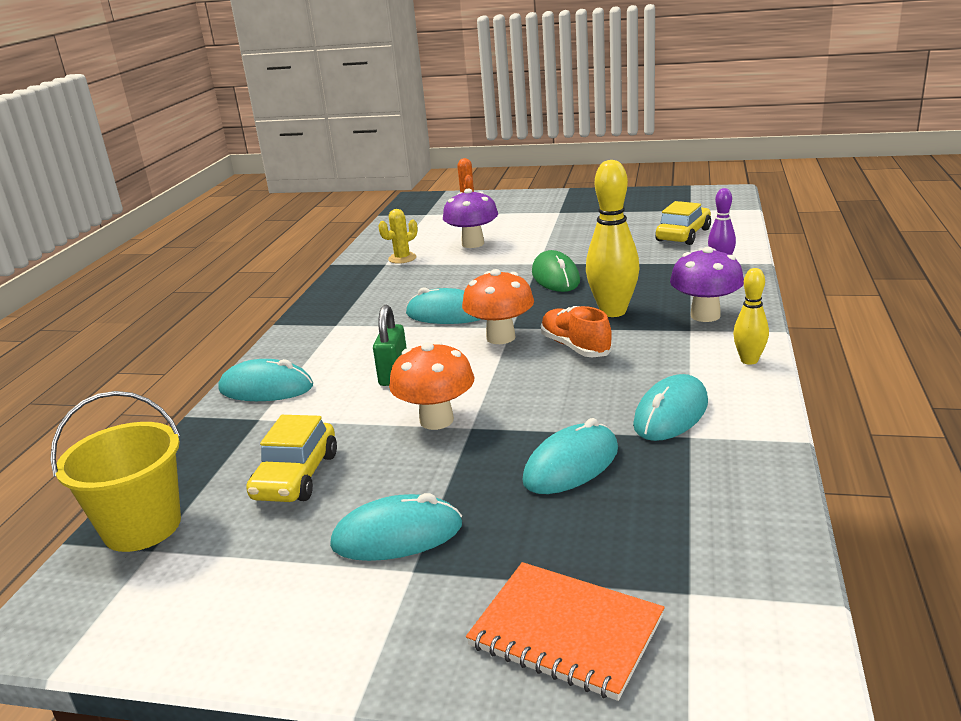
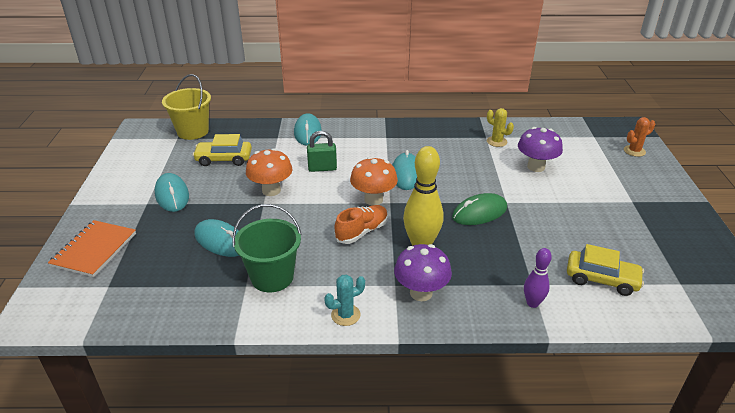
camera: 75 degrees right, 10 degrees up
turquoise mouse [633,374,708,441] -> green bucket [232,204,302,292]
yellow bowling pin [733,268,769,365] -> turquoise cactus [324,275,365,326]

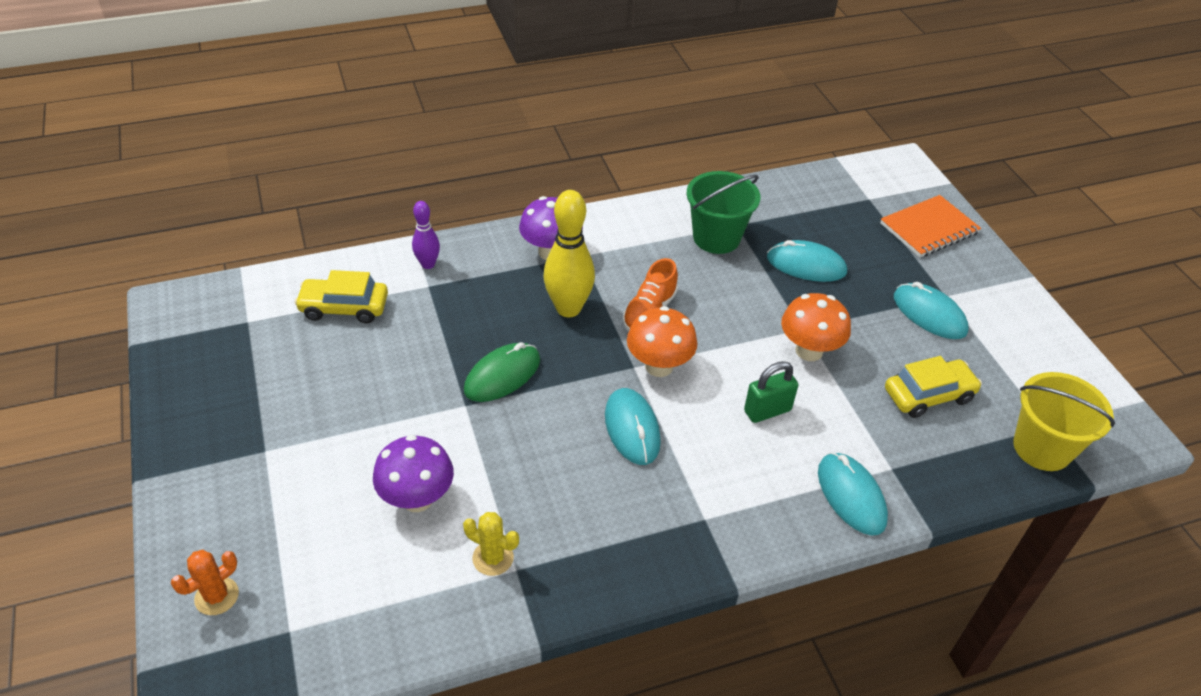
camera: 160 degrees right, 10 degrees up
orange notebook [48,220,136,277] -> orange notebook turned 60 degrees clockwise [880,195,981,257]
turquoise cactus [324,275,365,326] -> none

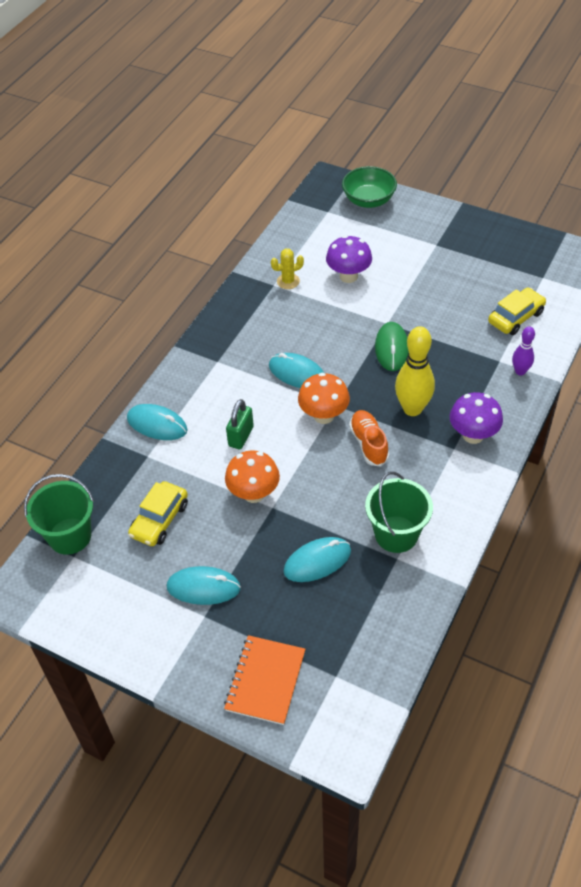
camera: 140 degrees right, 5 degrees up
orange cactus [171,550,239,615] -> green bowl [342,166,397,208]
yellow bucket [1013,372,1115,471] -> green bucket [24,474,94,555]

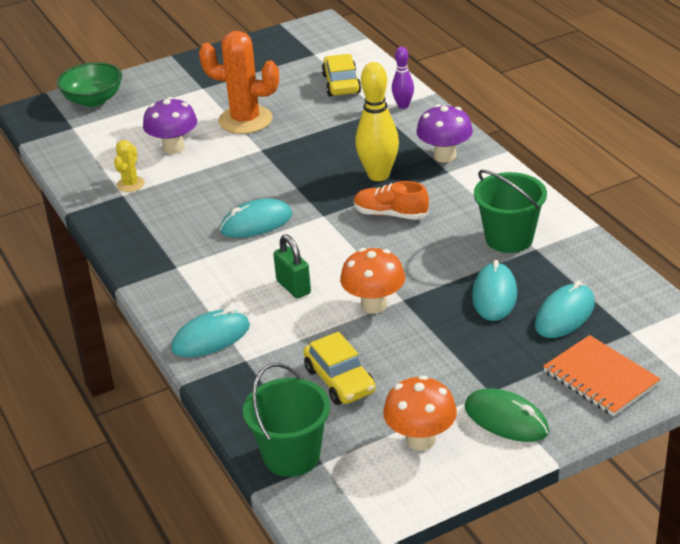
camera: 55 degrees left, 15 degrees down
turquoise mouse [167,566,241,605] -> turquoise mouse moved to [535,281,595,338]
orange mushroom [298,373,350,424] -> orange mushroom moved to [383,375,457,451]
green mouse [375,322,409,371] -> green mouse moved to [465,388,549,442]
none -> orange cactus [199,31,279,134]

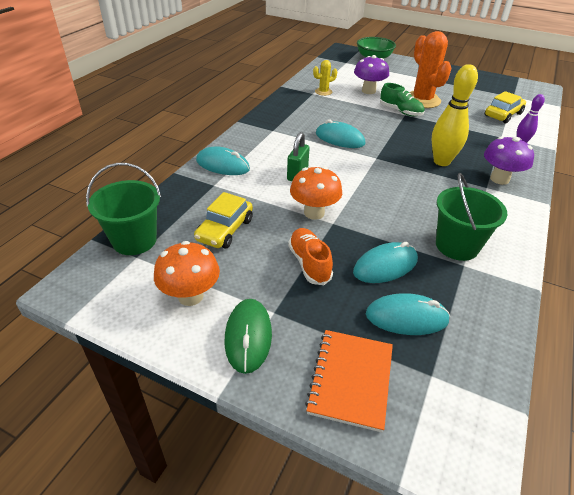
camera: 50 degrees right, 5 degrees up
orange shoe [354,181,429,220] -> orange shoe moved to [288,228,333,285]
none -> green shoe [380,83,425,116]

